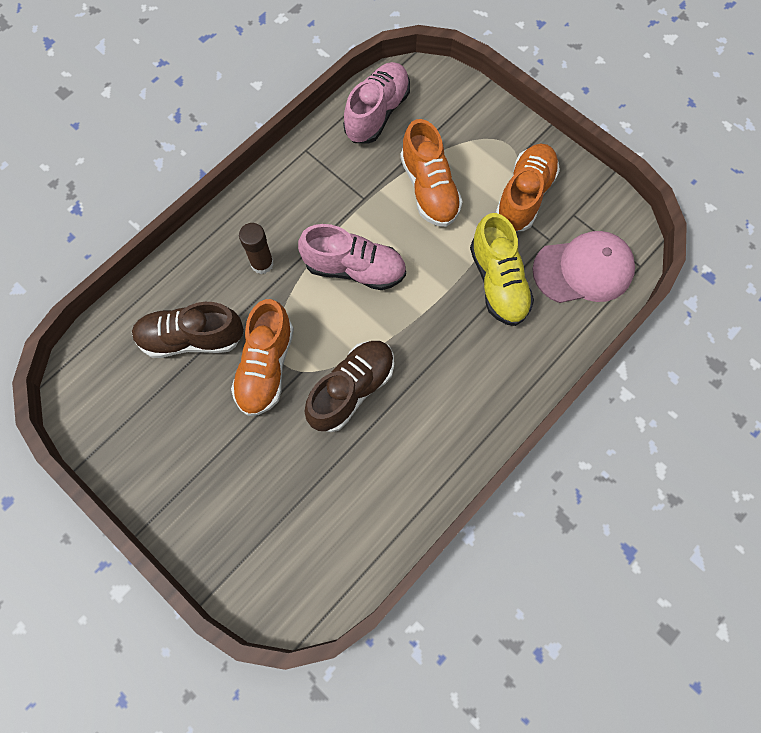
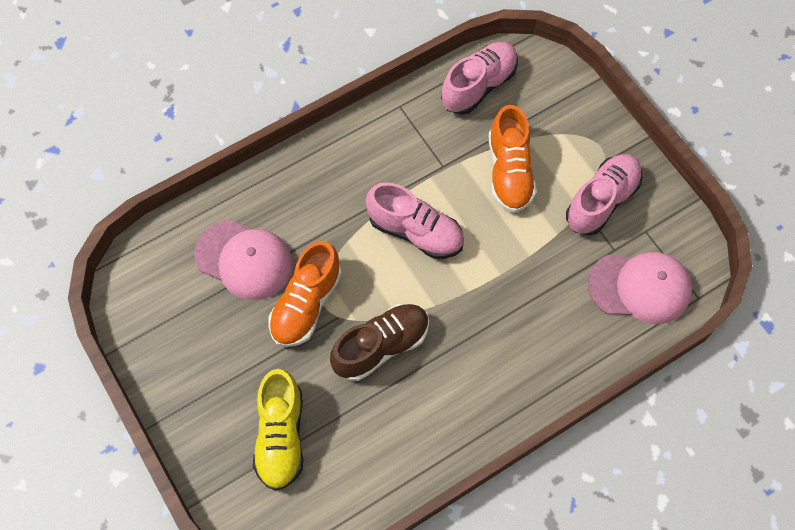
camera: 15 degrees right, 5 degrees down
brown shoe [132,302,244,358] -> pink cap [194,220,293,300]
brown glue stick [239,223,274,274] -> none
yellow shoe [470,213,534,326] -> yellow shoe moved to [253,369,303,491]
orange shoe [496,144,560,231] -> pink shoe [566,154,643,235]

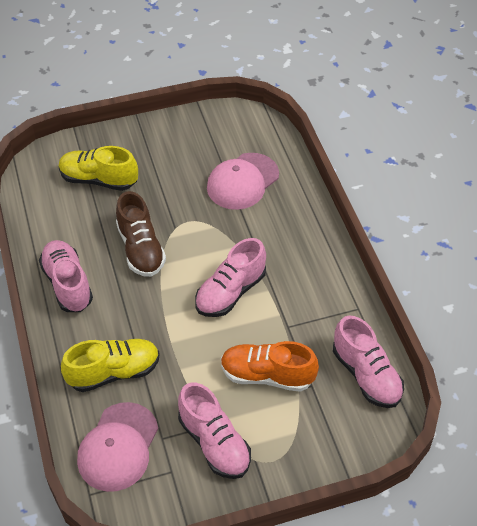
camera: 105 degrees right, 15 degrees down
orange shoe [268,241,342,347] -> none
none -> pink shoe [39,240,93,312]
none -> yellow shoe [61,339,160,392]

